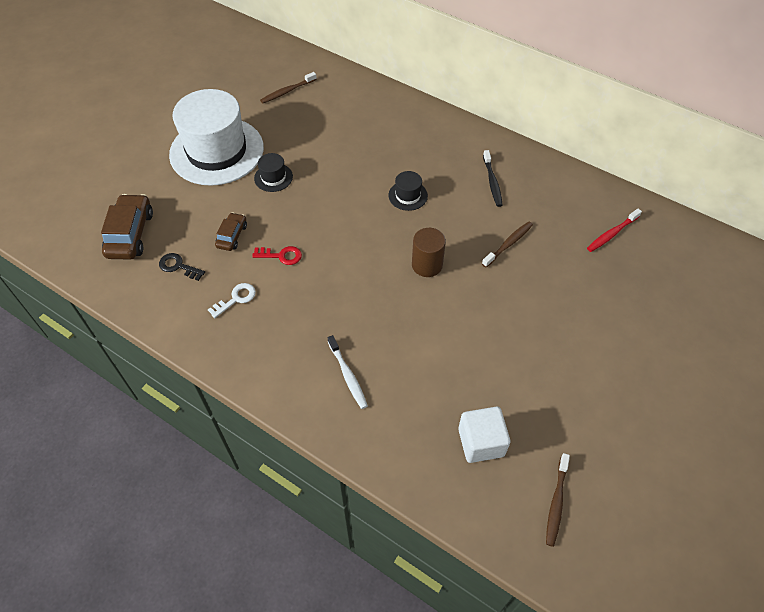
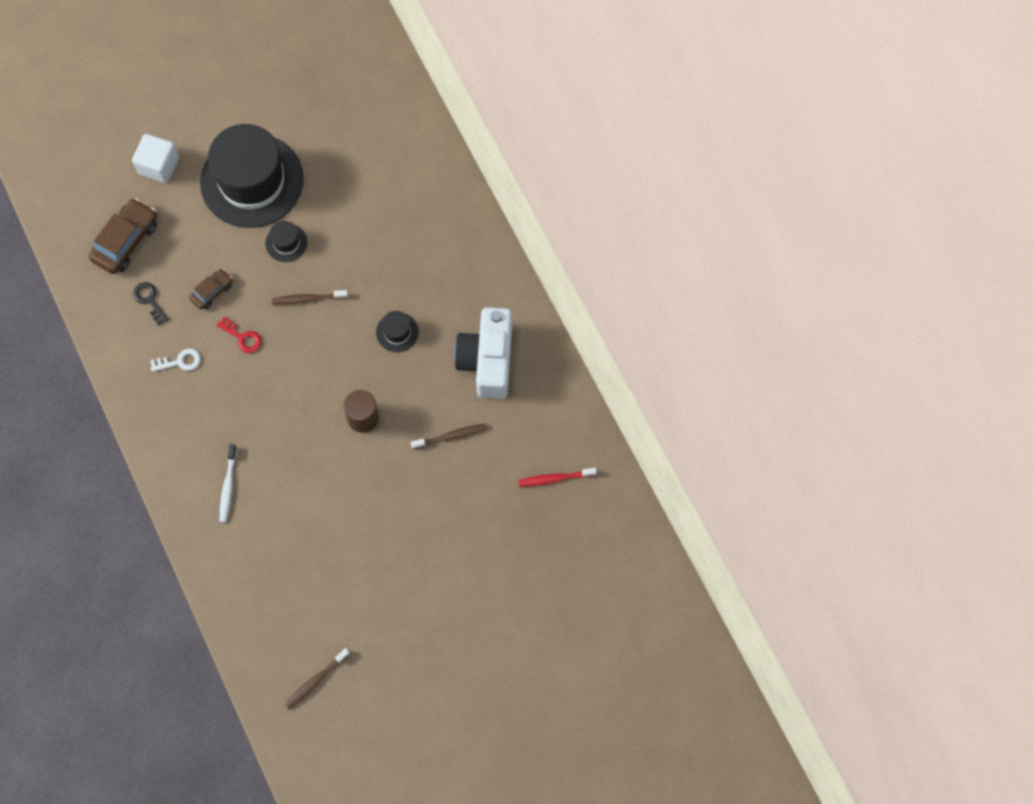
camera: 30 degrees right, 15 degrees up
white hat [169,89,264,186] -> black hat [200,124,304,228]
brown toothbrush [260,72,317,103] -> brown toothbrush moved to [272,290,348,305]
white cube [458,407,510,463] -> white cube moved to [132,134,179,183]
black toothbrush [483,150,502,207] -> white camera [454,307,512,399]

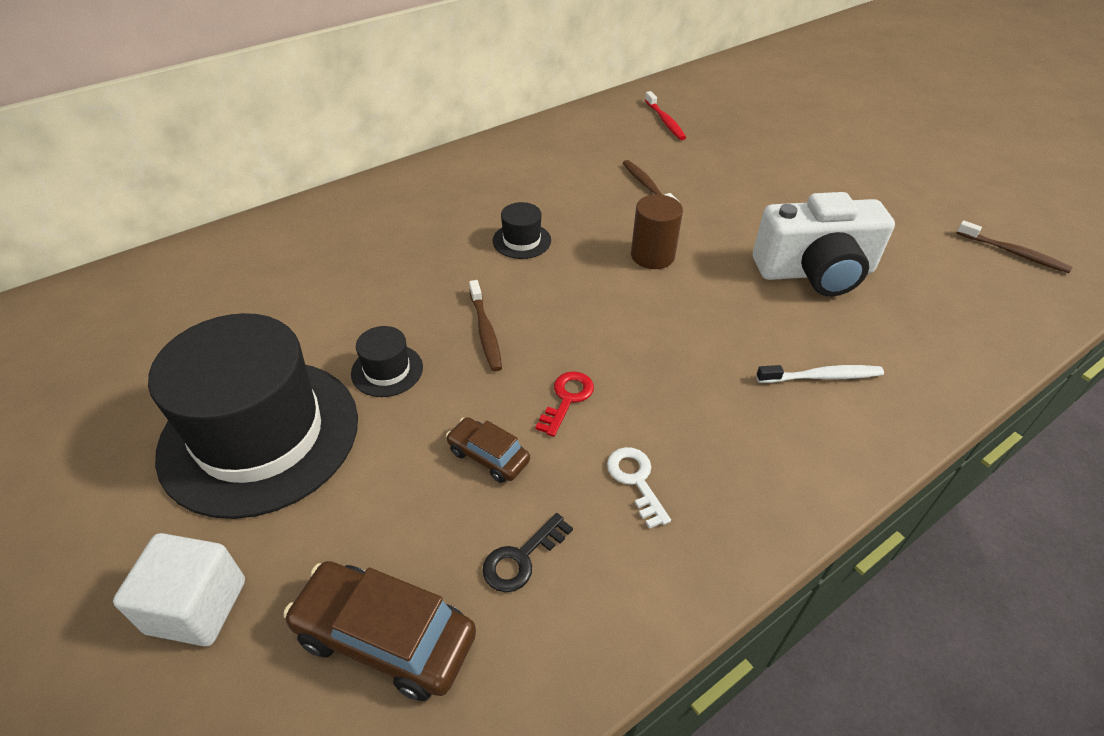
camera: 100 degrees left, 25 degrees down
white camera [454,307,512,399] -> white camera moved to [753,192,895,296]

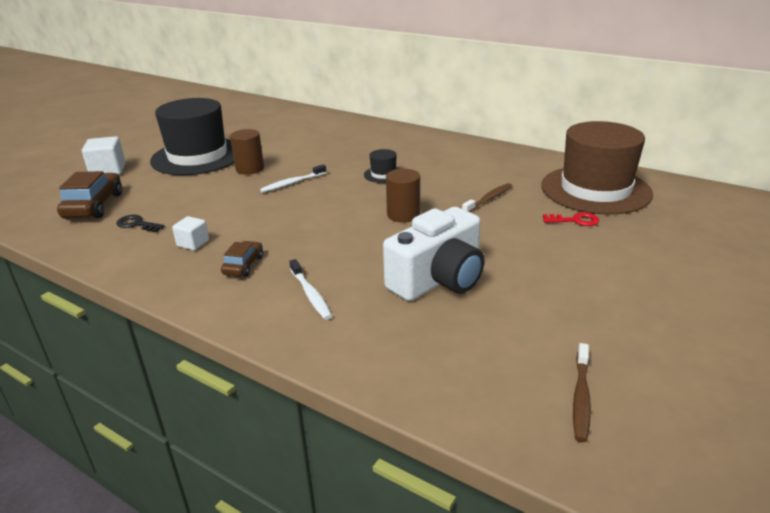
camera: 70 degrees right, 15 degrees down
black hat [351,326,423,397] -> brown cylinder [230,129,264,175]
brown car [446,417,530,483] -> brown car moved to [221,241,263,277]
brown toothbrush [469,280,502,372] -> white toothbrush [260,165,326,193]
red key [535,371,594,437] -> red key moved to [543,212,599,226]
white key [607,447,671,529] -> white cube [172,216,209,251]
red toothbrush [645,91,686,140] -> brown hat [541,121,653,214]
white camera [753,192,895,296] -> white camera turned 105 degrees counterclockwise [383,207,484,301]

